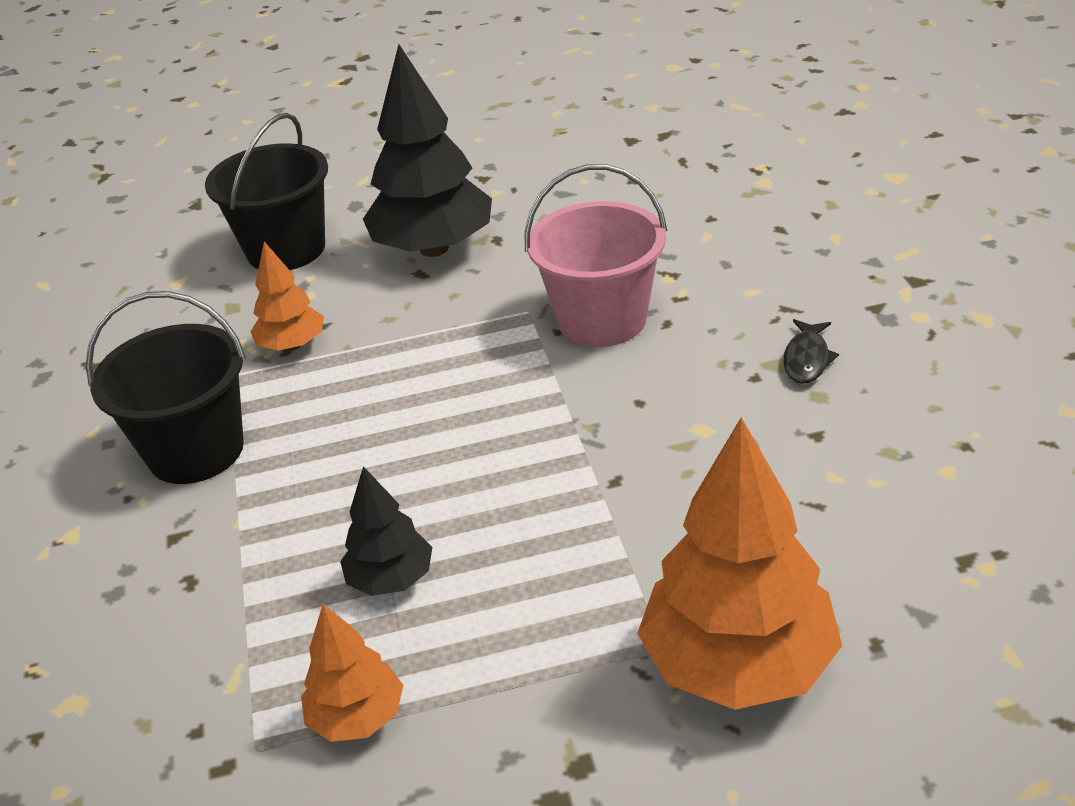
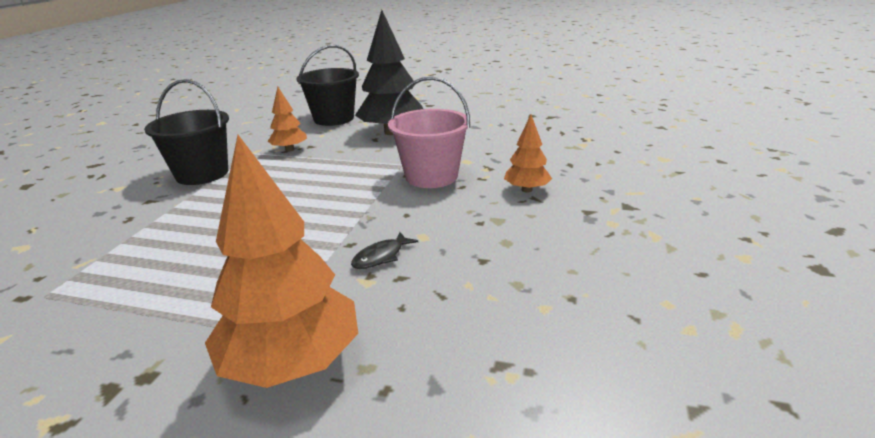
camera: 25 degrees right, 10 degrees down
orange tree [301,604,403,742] -> orange tree moved to [504,115,552,192]
black tree [340,466,432,596] -> none
black fish [783,319,839,384] -> black fish moved to [351,232,418,269]

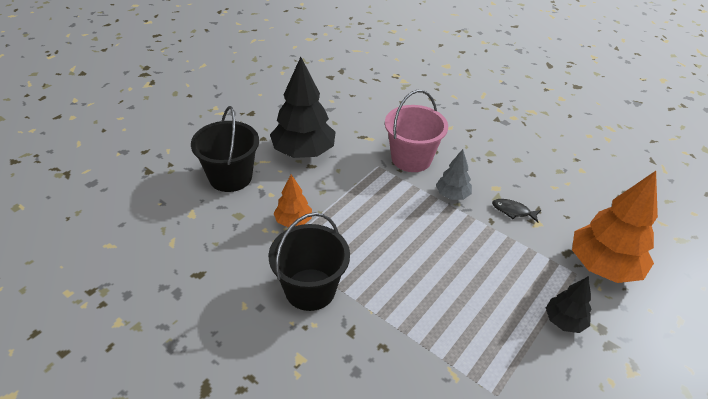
camera: 70 degrees left, 15 degrees up
black fish [351,232,418,269] -> black fish turned 135 degrees clockwise [492,199,541,222]
orange tree [504,115,552,192] -> none
none -> grey tree [436,149,472,200]
none -> black tree [546,277,591,333]

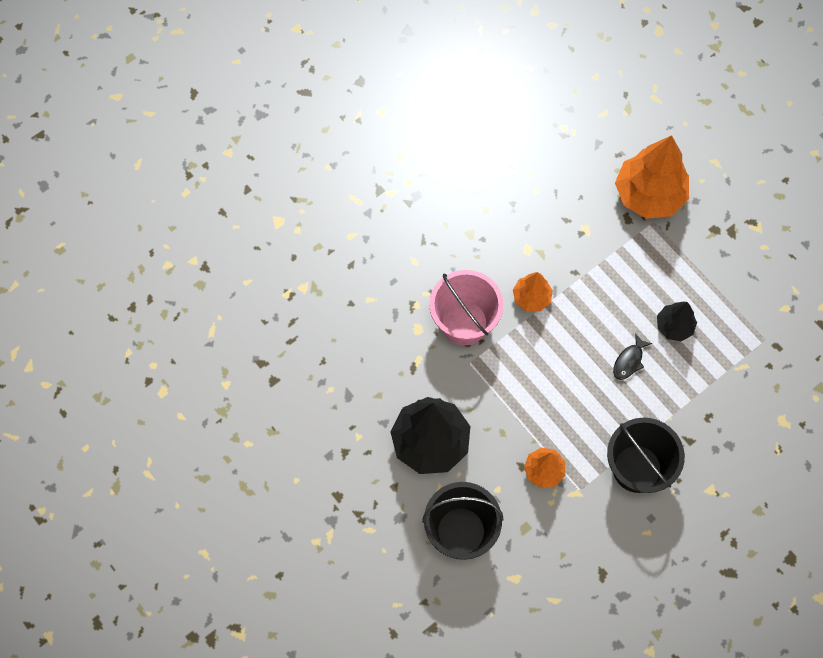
camera: 75 degrees left, 25 degrees up
grey tree [436,149,472,200] -> orange tree [513,272,553,312]
black fish [492,199,541,222] -> black fish moved to [613,333,652,380]
black tree [546,277,591,333] -> black tree moved to [657,302,697,341]

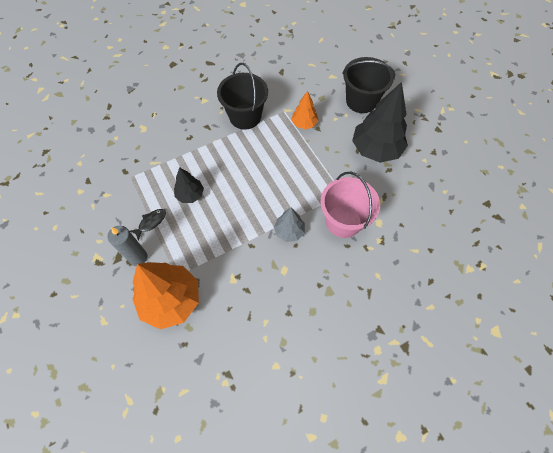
camera: 170 degrees left, 5 degrees down
orange tree [513,272,553,312] -> grey tree [274,208,305,242]
black fish [613,333,652,380] -> black fish moved to [130,209,166,241]
none -> grey candle [107,226,147,266]

